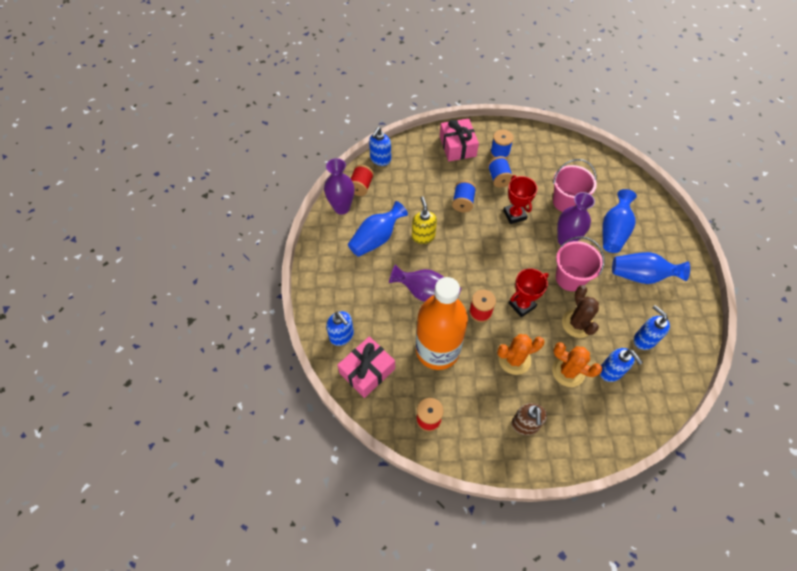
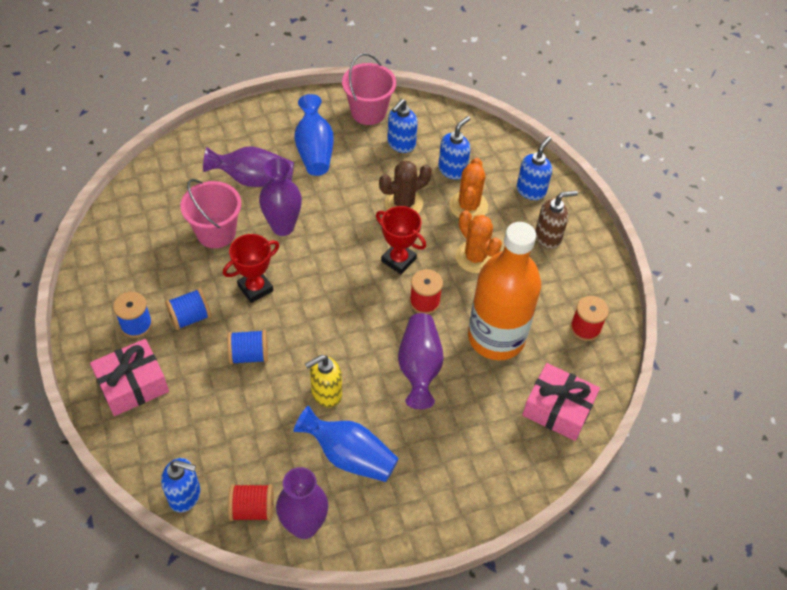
camera: 110 degrees left, 5 degrees down
blue soap dispenser [326,311,354,346] -> blue soap dispenser moved to [517,136,552,200]
pink bucket [556,236,605,291] -> pink bucket moved to [342,53,396,125]
blue vase [602,189,637,253] -> purple vase [203,146,294,187]

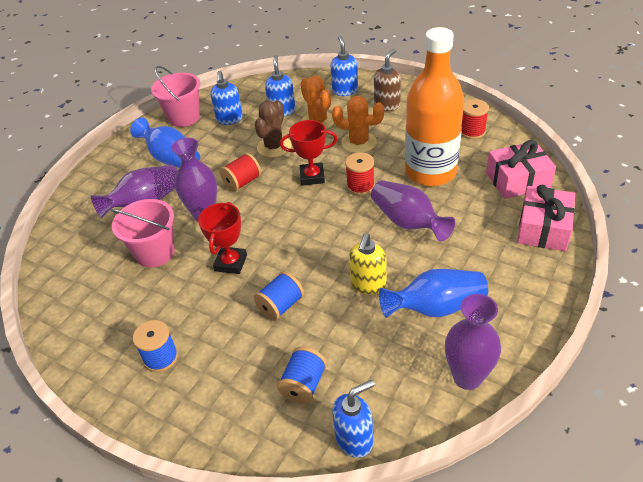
camera: 35 degrees left, 10 degrees down
pink gift [90,339,169,416] -> pink gift moved to [517,185,575,251]
blue spool [165,288,211,330] -> blue spool moved to [277,347,327,404]
red spool [228,484,274,521] -> red spool moved to [220,153,261,192]

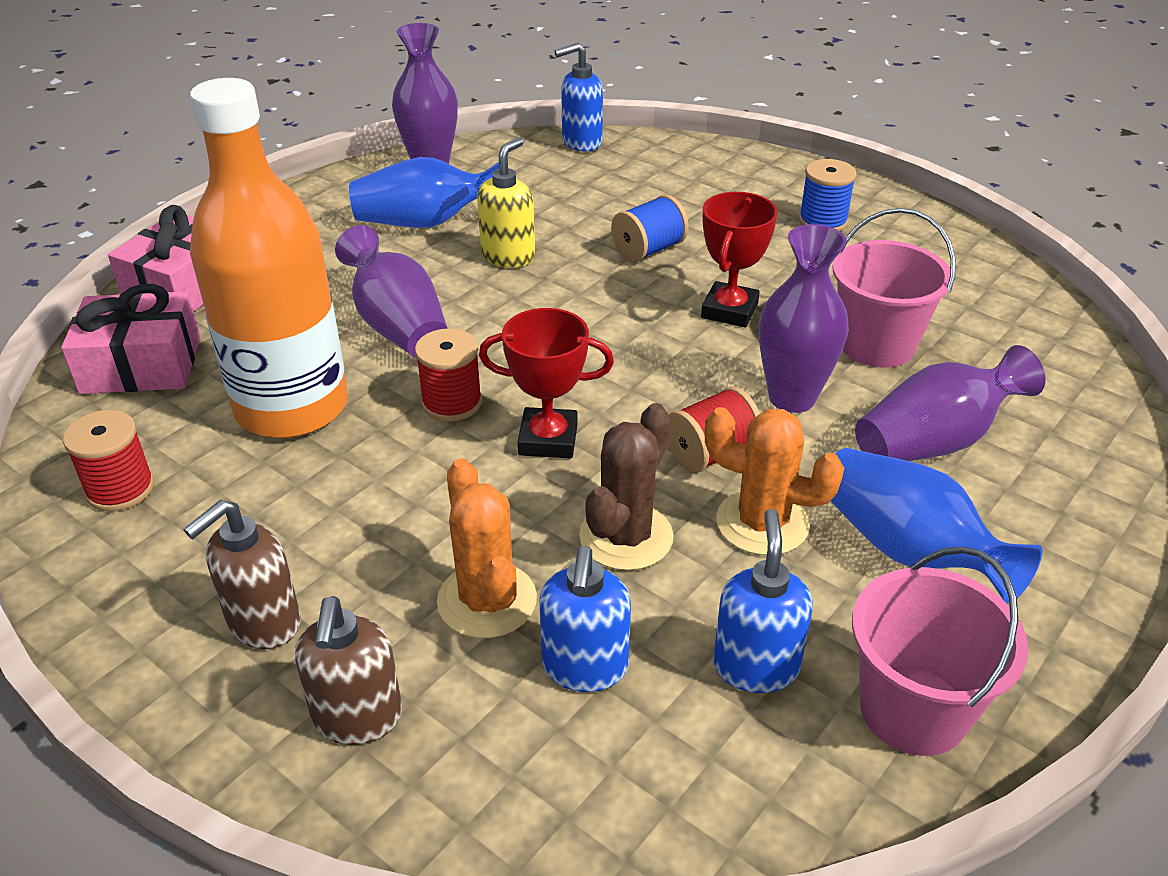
camera: 175 degrees left, 5 degrees down
blue spool [277,347,327,404] -> none
blue soap dispenser [330,36,358,96] -> brown soap dispenser [295,596,402,745]
orange cactus [332,96,384,153] -> orange cactus moved to [704,407,844,555]

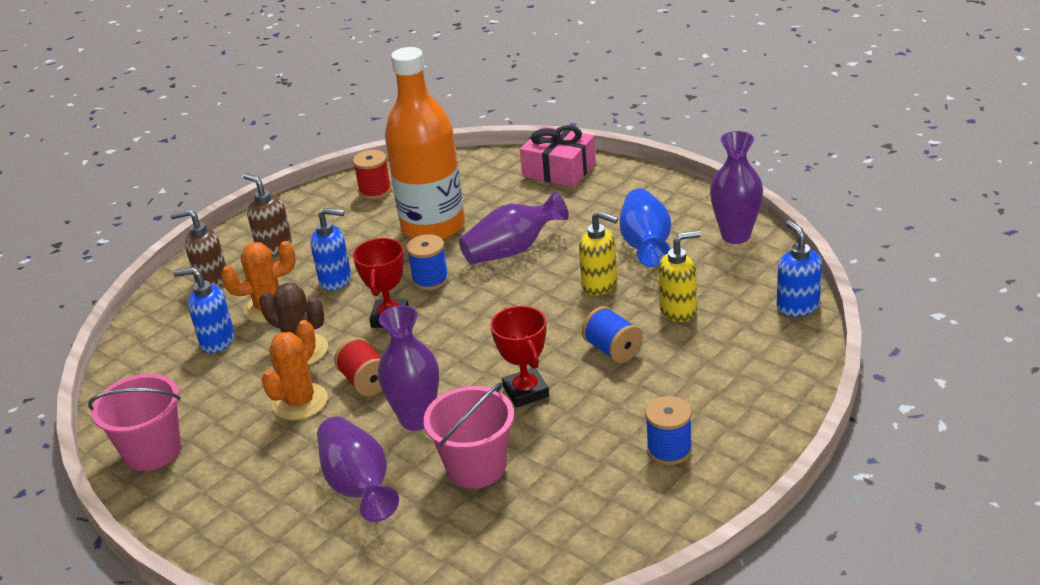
camera: 95 degrees right, 5 degrees down
pink gift [61,284,200,394] -> none
red spool [415,328,482,422] -> blue spool [406,234,449,290]
red trophy [701,192,778,327] -> red trophy turned 45 degrees clockwise [490,306,549,407]
blue soap dispenser [713,509,813,693] -> blue soap dispenser moved to [310,208,351,291]
blue vase [830,448,1042,603] -> none
none -> yellow soap dispenser [658,230,701,322]

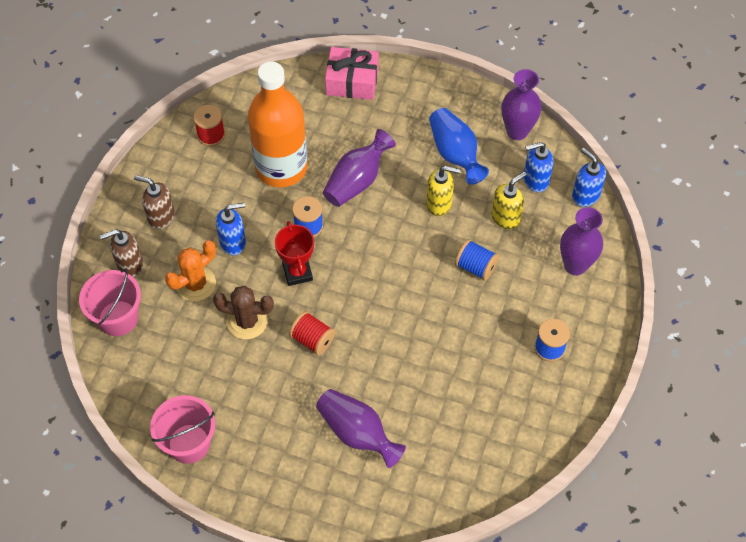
camera: 25 degrees left, 25 degrees up
blue soap dispenser [173,267,235,353] -> blue soap dispenser moved to [524,142,554,192]
orange cactus [261,320,328,420] -> none
purple vase [378,305,439,431] -> purple vase moved to [560,207,603,275]
pink bucket [424,382,514,488] -> pink bucket moved to [79,269,141,336]
red trophy [490,306,549,407] -> none

